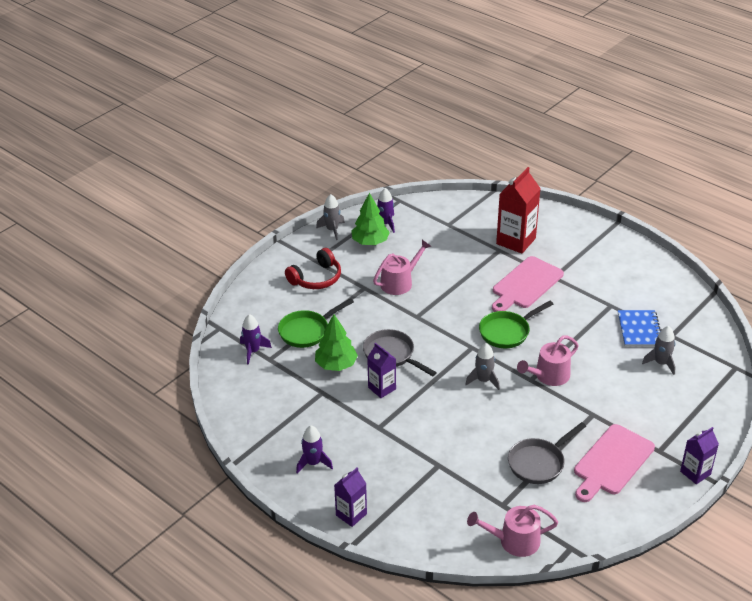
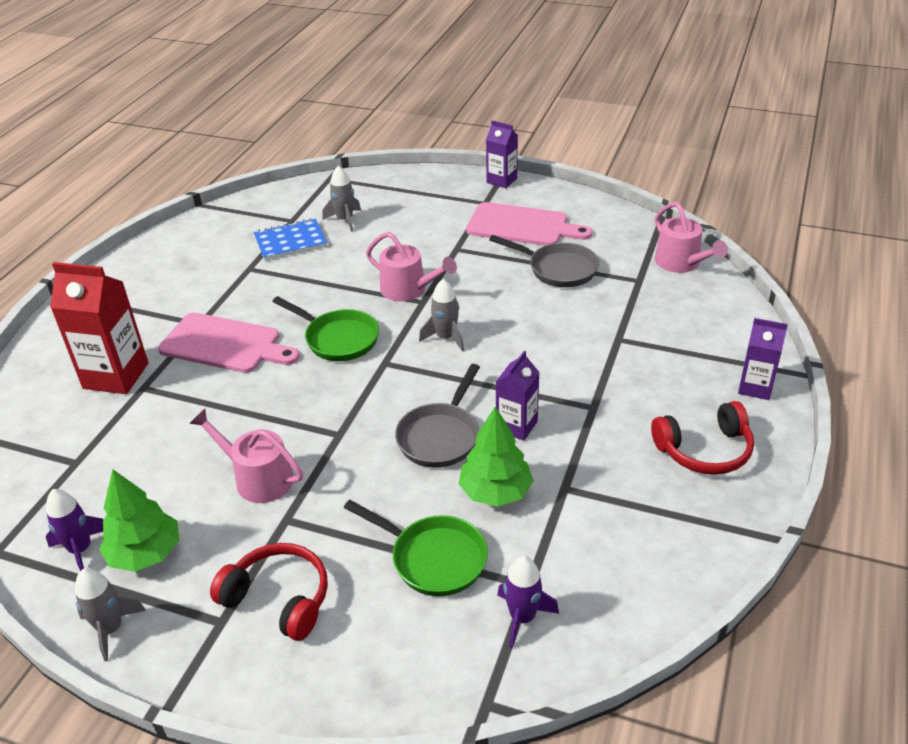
camera: 110 degrees left, 0 degrees up
purple rocket [296,426,333,474] -> red headphones [651,401,754,475]

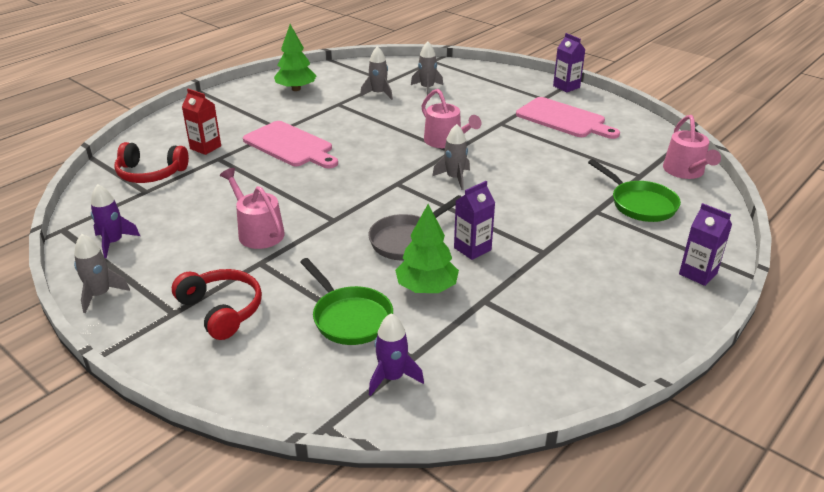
camera: 20 degrees right, 5 degrees down
red carton [50,262,149,394] -> red carton [182,89,221,155], size x0.60
green tree [99,469,179,572] -> green tree moved to [274,24,317,91]
blue notebook [254,218,327,261] -> grey rocket [360,46,393,100]
green pan [272,296,379,361] -> green pan moved to [588,159,681,222]
grey pan [489,235,599,287] -> none
red headphones [651,401,754,475] -> red headphones moved to [114,142,189,183]

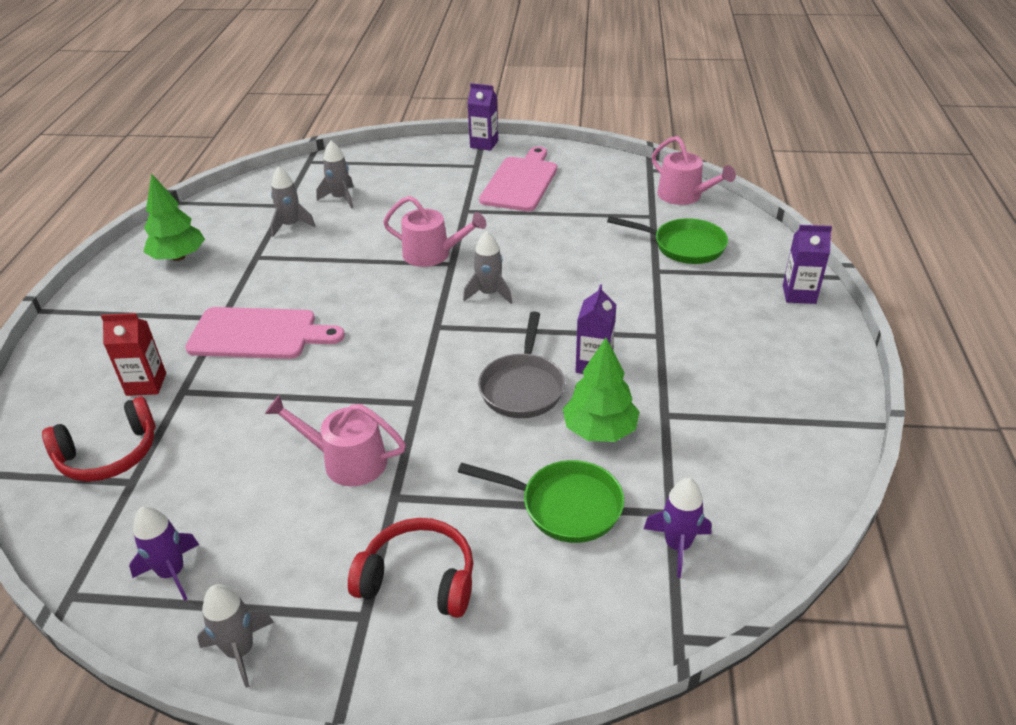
camera: 35 degrees left, 5 degrees up
pink cutting board [516,97,620,139] -> pink cutting board turned 75 degrees counterclockwise [479,146,557,211]

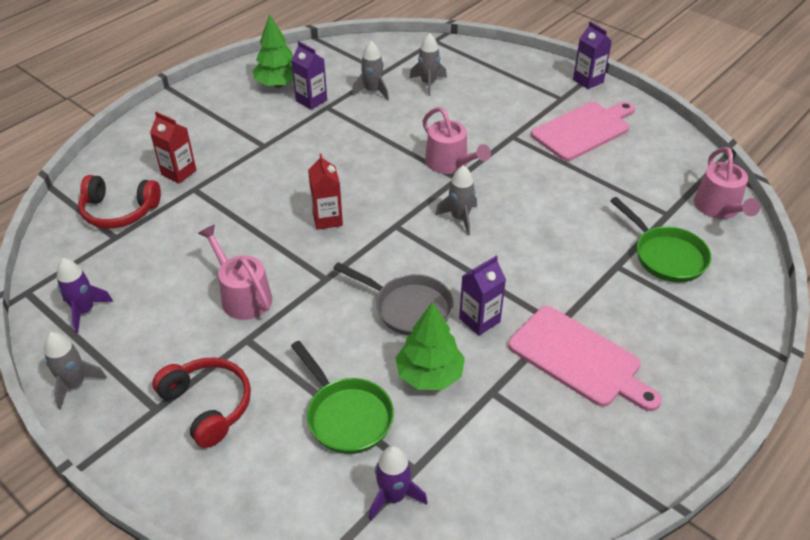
camera: 35 degrees right, 5 degrees up
pink cutting board [185,307,345,359] -> pink cutting board moved to [508,306,662,411]
grey pan [478,311,565,418] -> grey pan turned 105 degrees counterclockwise [333,262,454,336]
purple carton [783,225,832,304] -> purple carton moved to [291,41,327,110]
none -> red carton [308,154,343,230]

